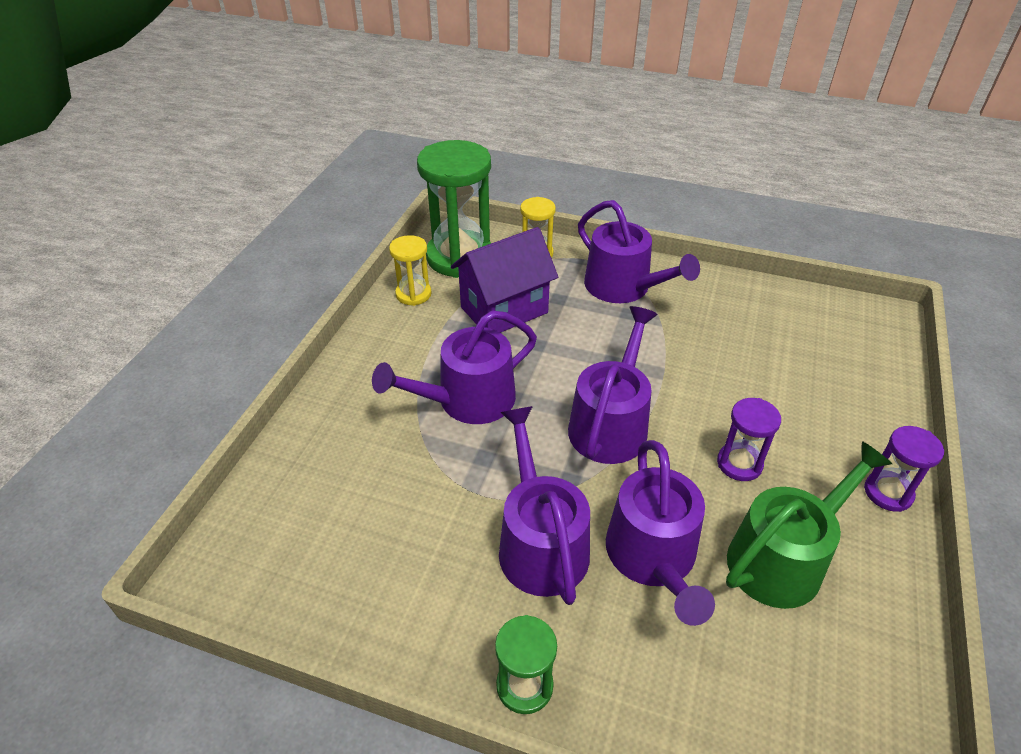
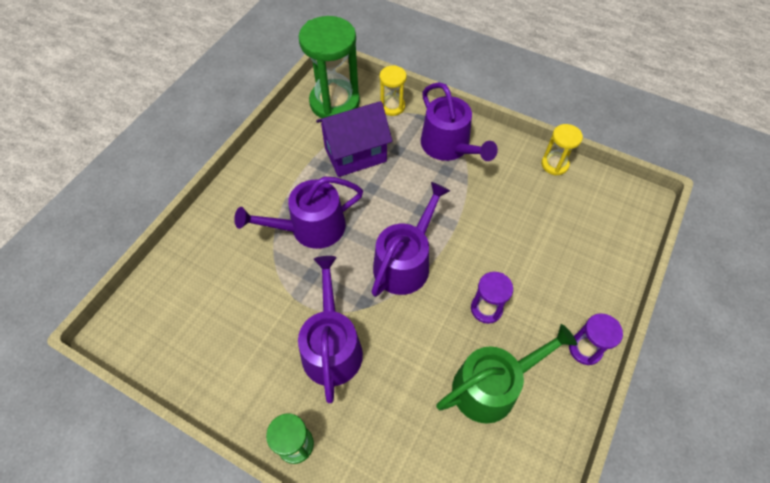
camera: 10 degrees right, 15 degrees up
yellow hourglass [389,235,432,306] -> yellow hourglass moved to [541,124,583,176]
purple watering can [606,440,715,626] -> none

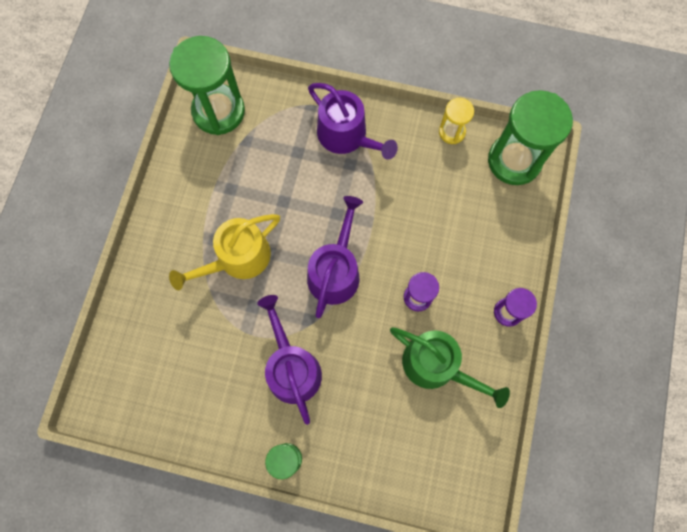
camera: 15 degrees left, 15 degrees up
purple watering can [234,177,363,249] -> yellow watering can [169,214,280,290]
purple house [316,101,392,177] -> none
yellow hourglass [380,65,407,116] -> none
green watering can [436,324,577,423] -> green watering can turned 75 degrees clockwise [390,327,510,408]
none -> green hourglass [488,90,573,185]

